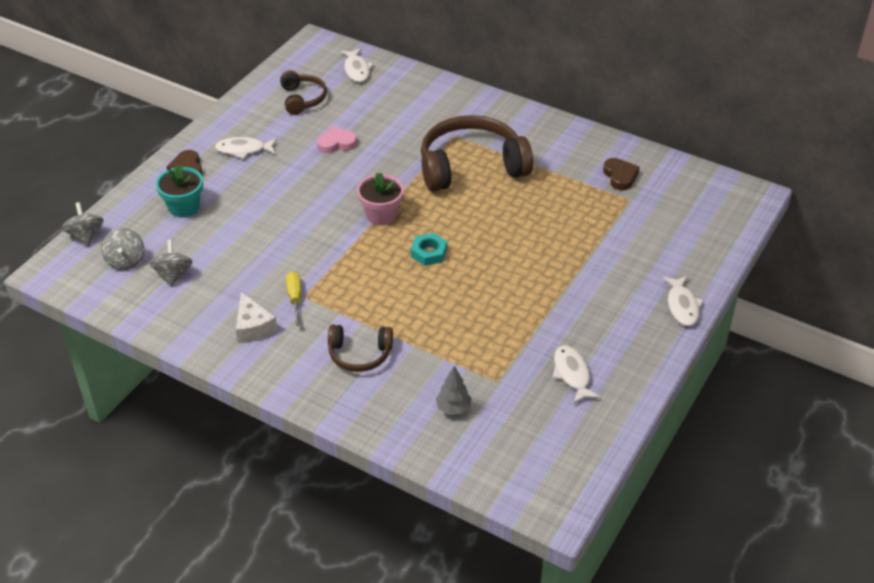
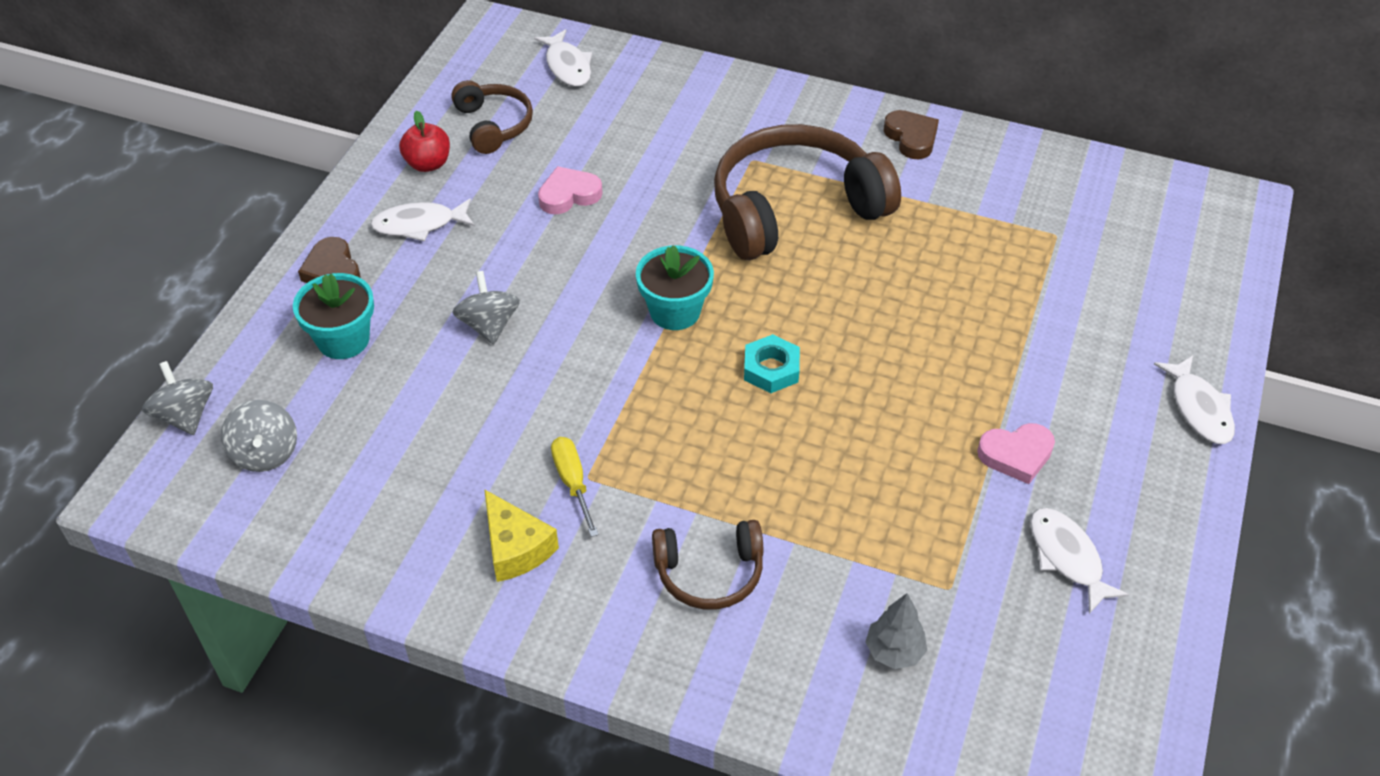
camera: 10 degrees left, 5 degrees up
grey spinning top [149,240,193,286] -> grey spinning top moved to [452,271,520,345]
white cheese [236,292,278,343] -> yellow cheese [484,489,559,582]
pink flower pot [357,172,404,225] -> turquoise flower pot [636,245,714,330]
brown heart [603,158,640,190] -> brown heart moved to [884,110,939,159]
none -> red apple [399,110,450,172]
none -> pink heart [977,423,1055,484]

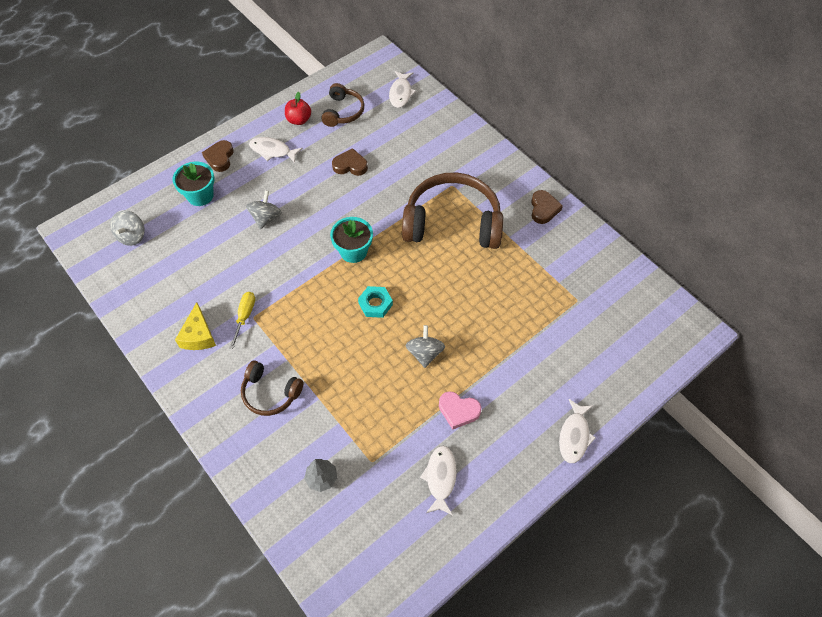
camera: 30 degrees right, 10 degrees up
grey spinning top [142,361,213,435] -> grey spinning top moved to [405,325,445,368]
pink heart [538,166,603,215] -> brown heart [332,148,368,176]

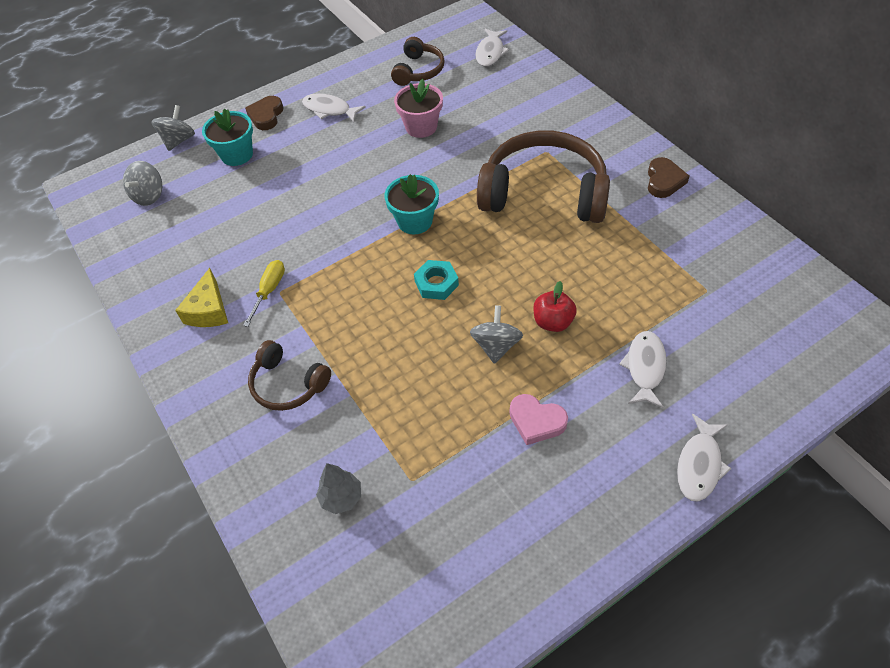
camera: 10 degrees right, 5 degrees down
grey spinning top [246,190,282,229] -> grey spinning top moved to [151,105,195,151]
red apple [285,92,311,125] -> red apple moved to [533,281,577,332]
brown heart [332,148,368,176] -> pink flower pot [394,79,443,138]
white fish [420,446,457,515] -> white fish moved to [619,331,667,408]

